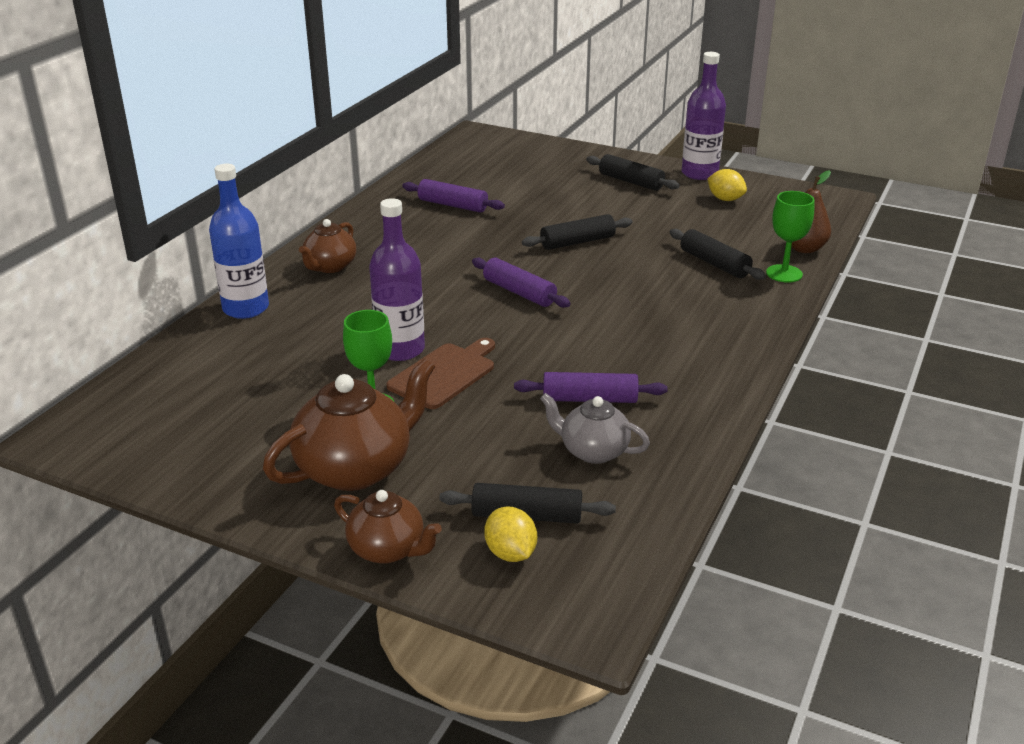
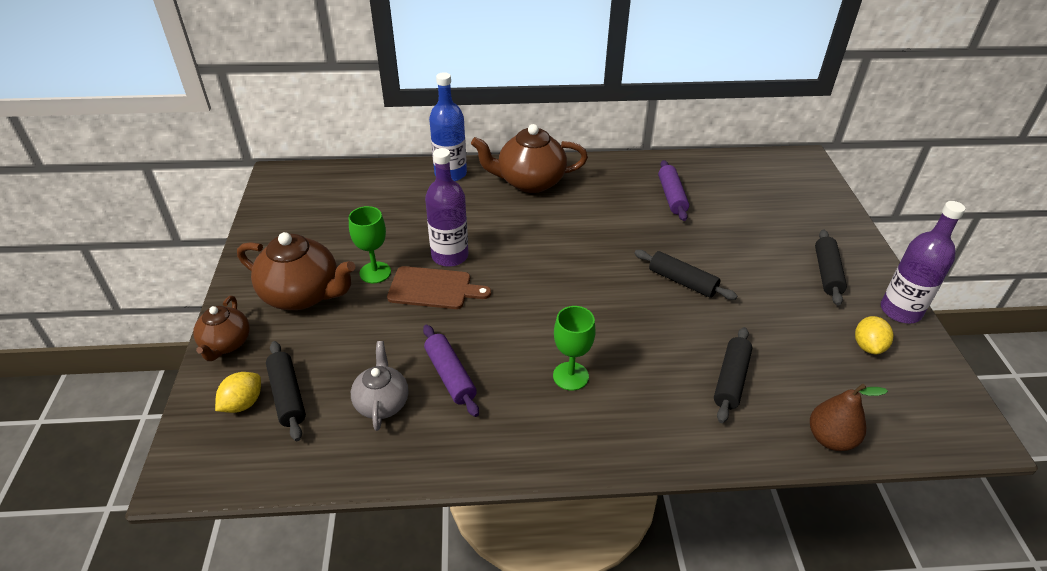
camera: 60 degrees right, 10 degrees up
brown teapot [299,219,356,273] -> brown teapot [471,124,588,193], size x1.67
purple rolling pin [472,258,571,308] -> none
green goblet [766,191,814,283] -> green goblet moved to [553,306,596,391]

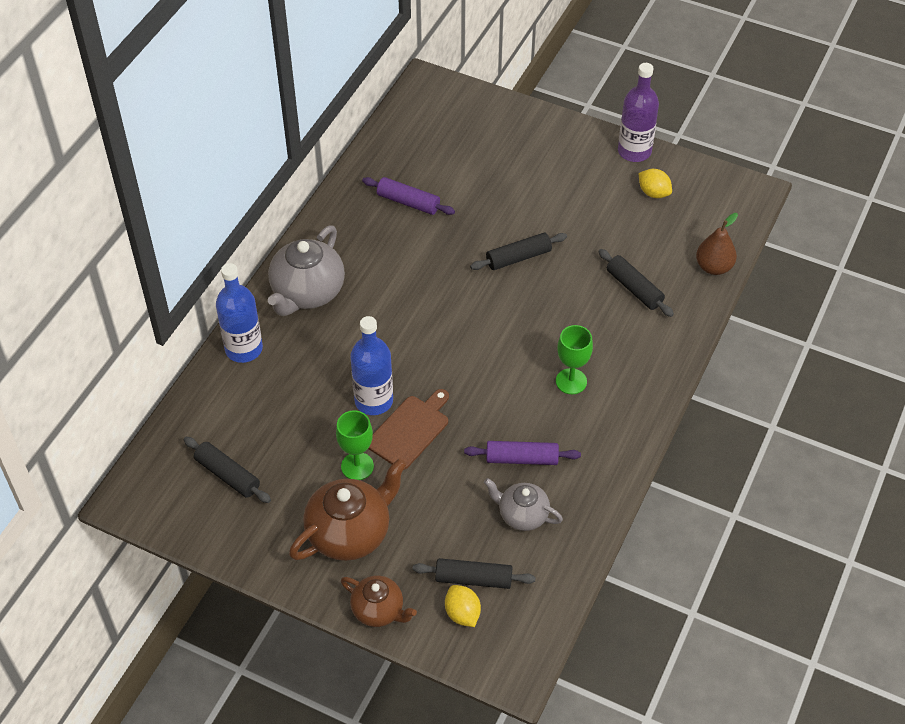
camera: 60 degrees left, 10 degrees up
purple bottle [425,148,468,267] -> blue bottle [350,316,393,415]
brown teapot [471,124,588,193] -> grey teapot [268,225,345,316]
black rolling pin [815,229,847,306] -> black rolling pin moved to [184,437,271,503]

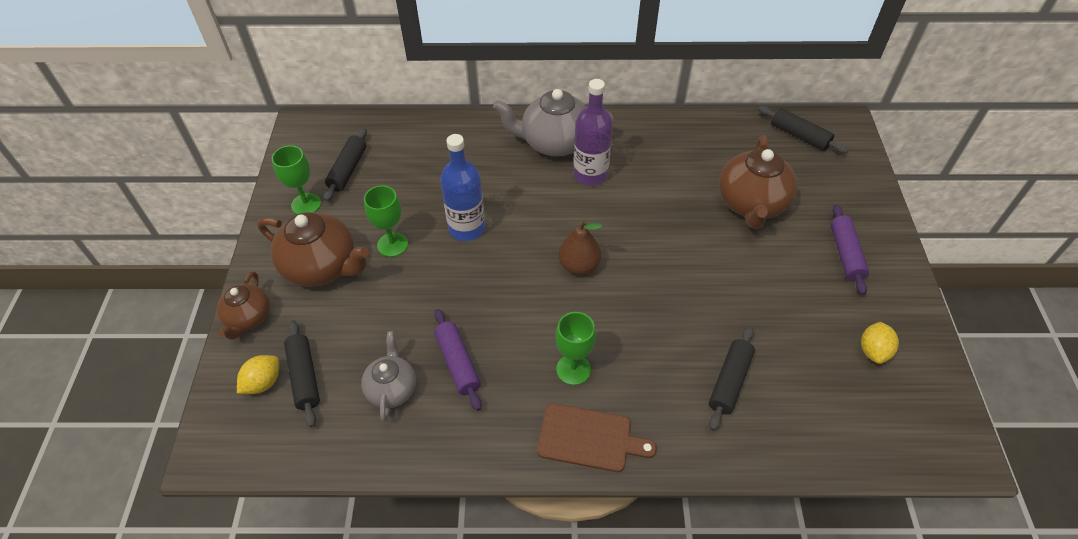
camera: 65 degrees right, 0 degrees up
blue bottle [216,263,263,363] -> none
purple rolling pin [362,177,455,215] -> purple rolling pin moved to [830,204,869,295]
brown cutting board [368,389,449,470] -> brown cutting board moved to [537,403,657,472]
black rolling pin [470,233,567,270] -> black rolling pin moved to [758,106,848,153]
purple bottle [618,63,659,162] -> purple bottle moved to [573,79,613,186]
brown pear [696,213,738,275] -> brown pear moved to [559,220,602,275]
none -> green goblet [272,145,321,214]
none -> brown teapot [719,135,798,229]

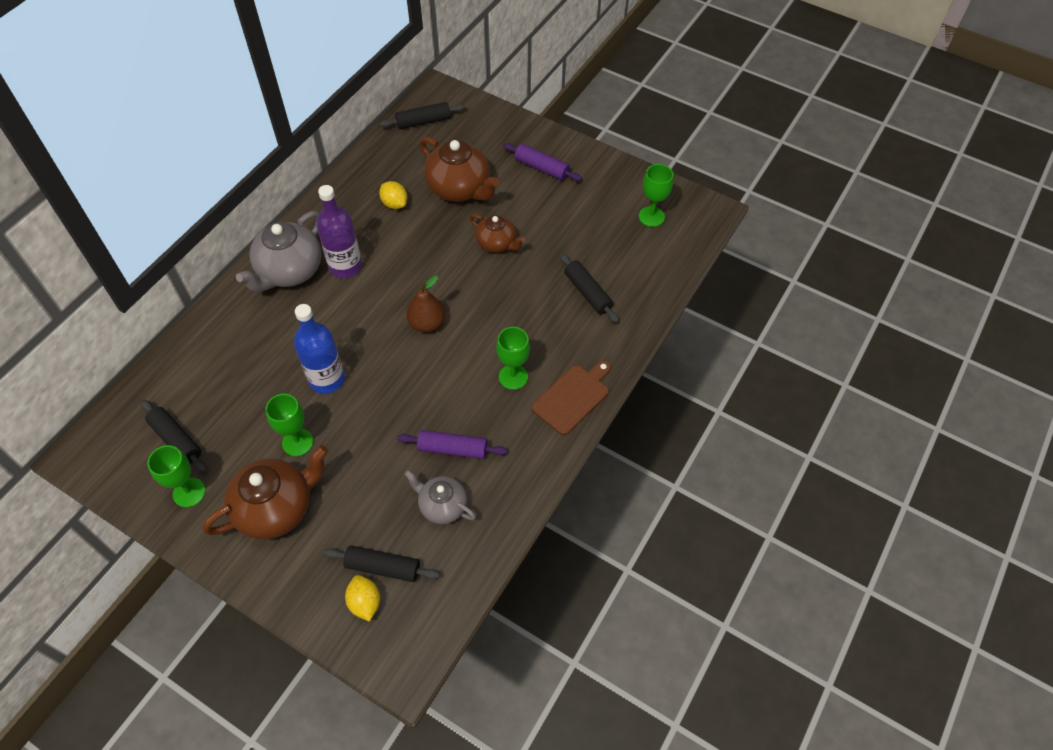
camera: 60 degrees left, 5 degrees up
brown teapot [217,271,270,340] -> brown teapot moved to [470,214,525,253]
yellow lemon [861,322,899,364] -> yellow lemon moved to [379,181,407,209]
none -> green goblet [639,164,673,227]

